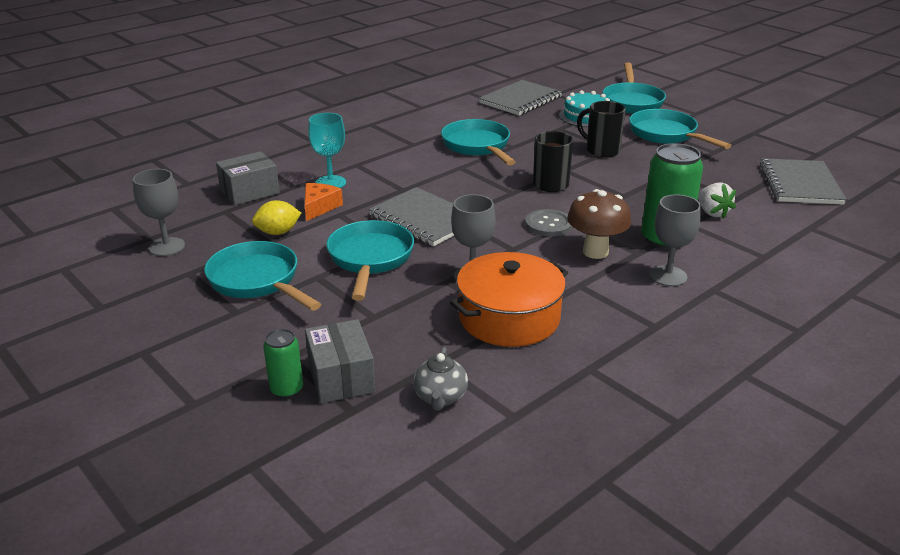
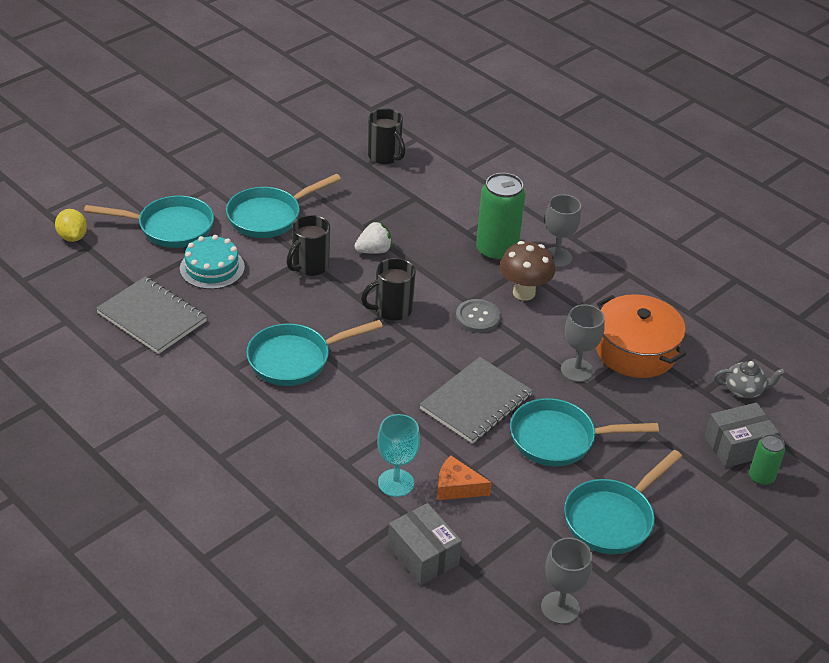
camera: 95 degrees left, 10 degrees up
yellow lemon [252,200,301,235] -> yellow lemon moved to [55,209,87,242]
white strawberry [698,183,736,218] -> white strawberry moved to [355,221,392,254]
grey notebook [760,158,847,205] -> black mug [368,108,405,165]

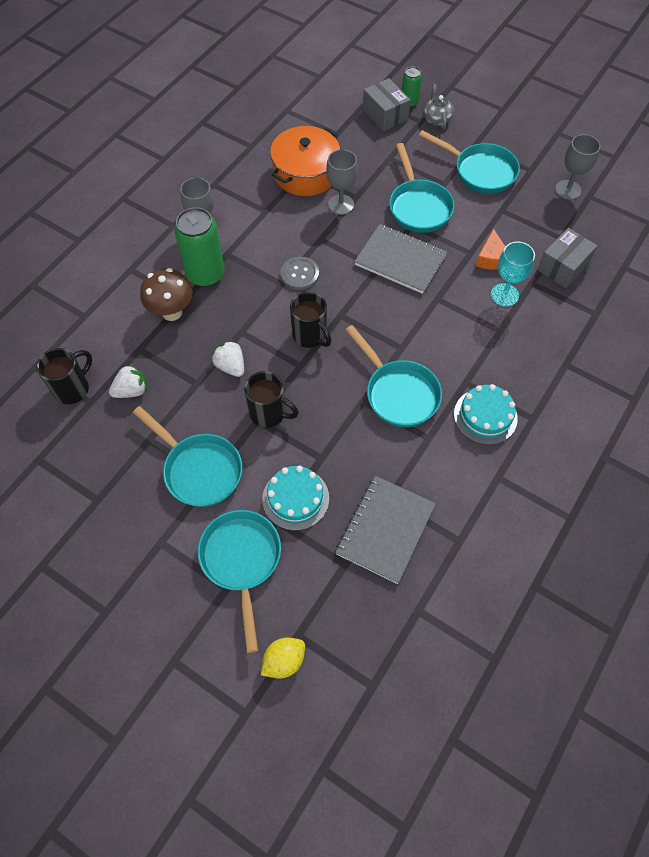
camera: 100 degrees left, 20 degrees up
brown mushroom [500,241,555,301] -> brown mushroom moved to [140,268,192,321]
grey teapot [714,361,785,398] -> grey teapot moved to [424,84,454,129]
none -> white strawberry [109,364,147,398]
none -> turquoise cake [454,384,518,445]

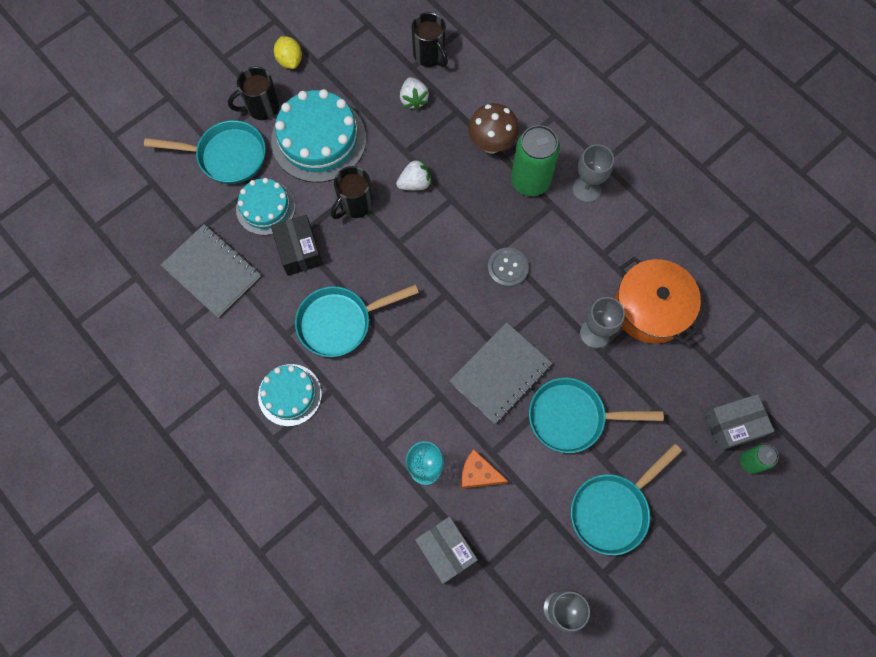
camera: 105 degrees right, 10 degrees up
turquoise pan [133,406,242,507] -> turquoise cake [271,89,366,183]
yellow lemon [261,638,305,678] -> yellow lemon moved to [274,36,302,69]
black mug [290,292,331,348] -> black mug moved to [228,67,279,120]
grey teapot [424,84,454,129] -> none
none -> black box [271,215,323,276]

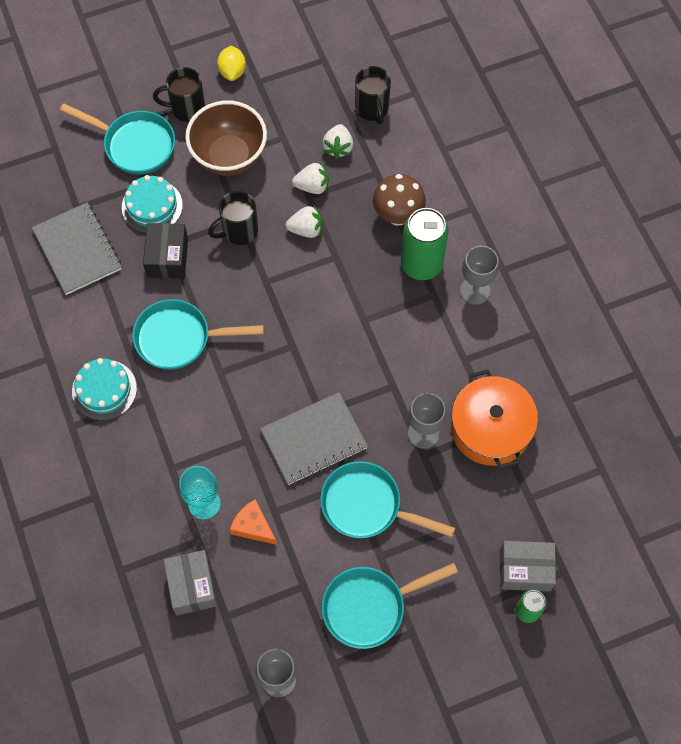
camera: 20 degrees right, 5 degrees down
turquoise cake [271,89,366,183] -> brown bowl [185,100,267,176]
grey button [488,248,529,287] -> none
none -> white strawberry [292,162,329,194]

